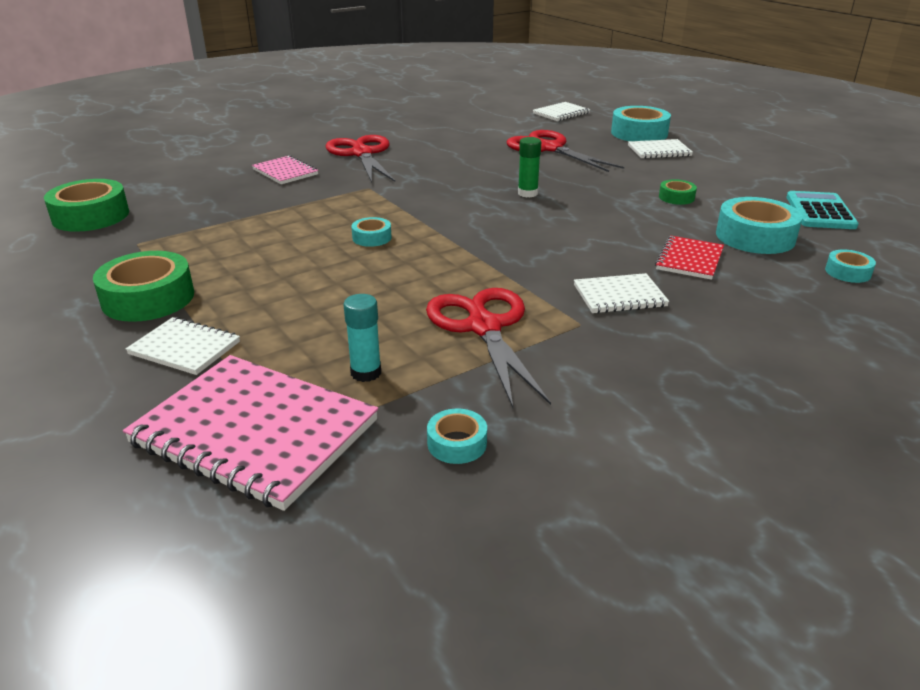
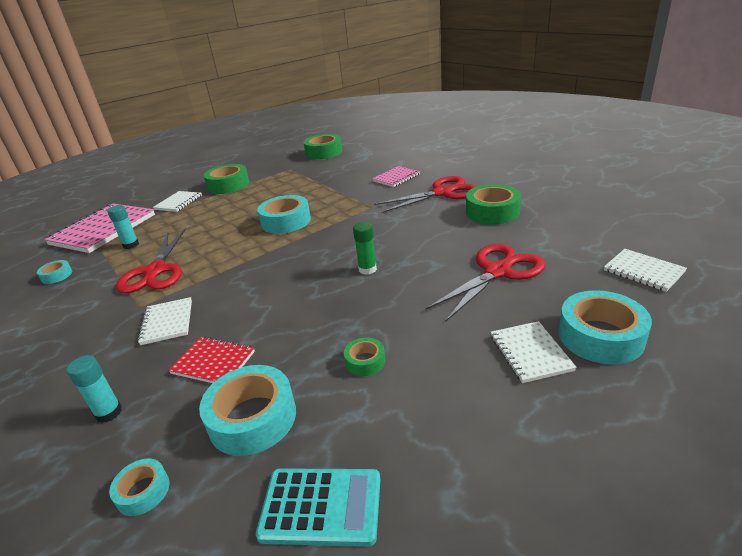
camera: 90 degrees right, 0 degrees up
turquoise tape [351,217,391,247] -> turquoise tape [257,195,311,234], size x1.96
red scissors [426,288,551,408] -> red scissors turned 105 degrees clockwise [116,228,186,293]
none -> turquoise glue stick [66,355,122,423]
none -> green tape [466,184,521,225]

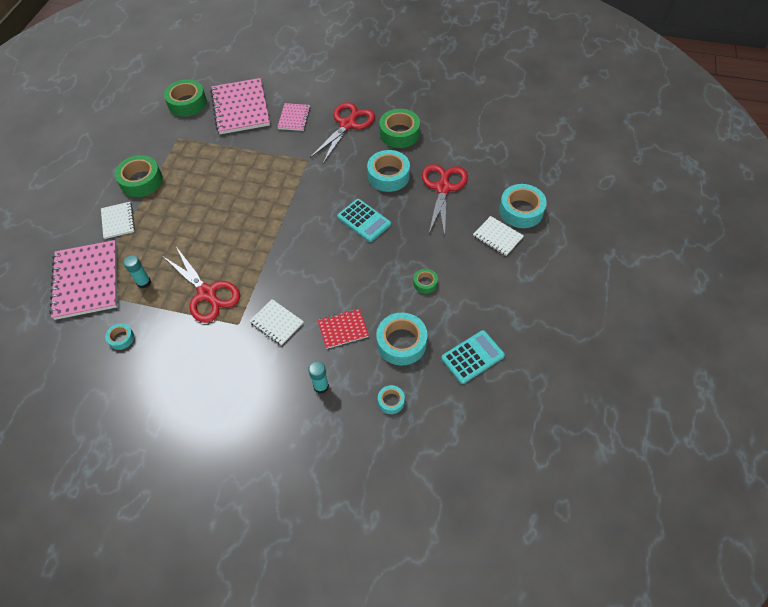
camera: 40 degrees left, 25 degrees up
turquoise tape [257,195,311,234] -> turquoise tape moved to [367,150,410,192]
green glue stick [353,222,377,275] -> turquoise calculator [337,199,391,242]
white notebook [604,249,687,292] -> none
none -> pink notebook [211,78,270,134]

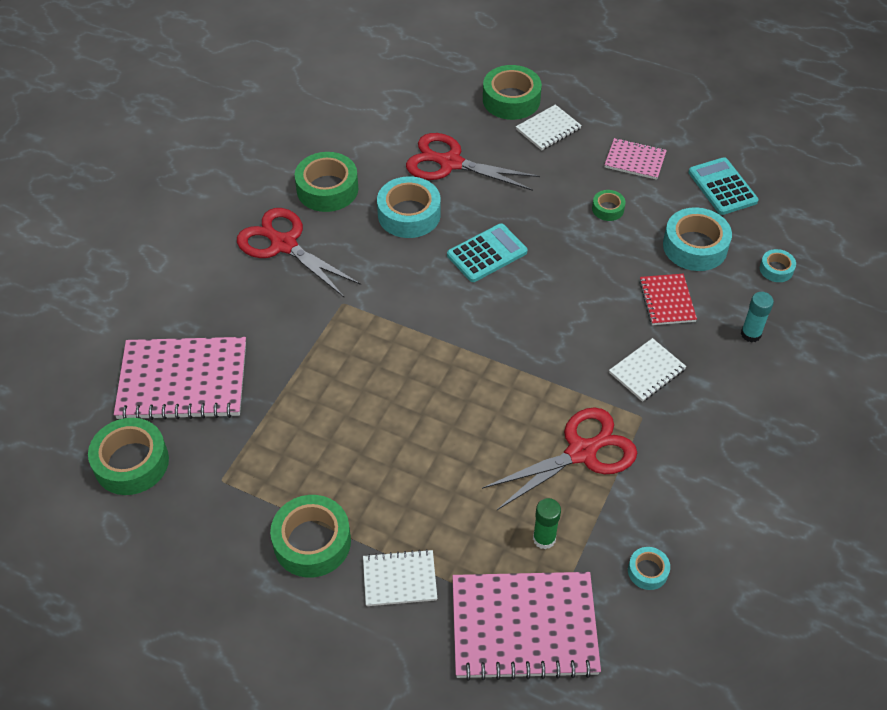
camera: 80 degrees left, 5 degrees down
turquoise glue stick [123,255,151,289] -> green glue stick [533,498,561,549]
pink notebook [277,103,311,131] -> pink notebook moved to [604,138,667,180]
turquoise tape [499,184,547,228] -> green tape [483,65,542,120]

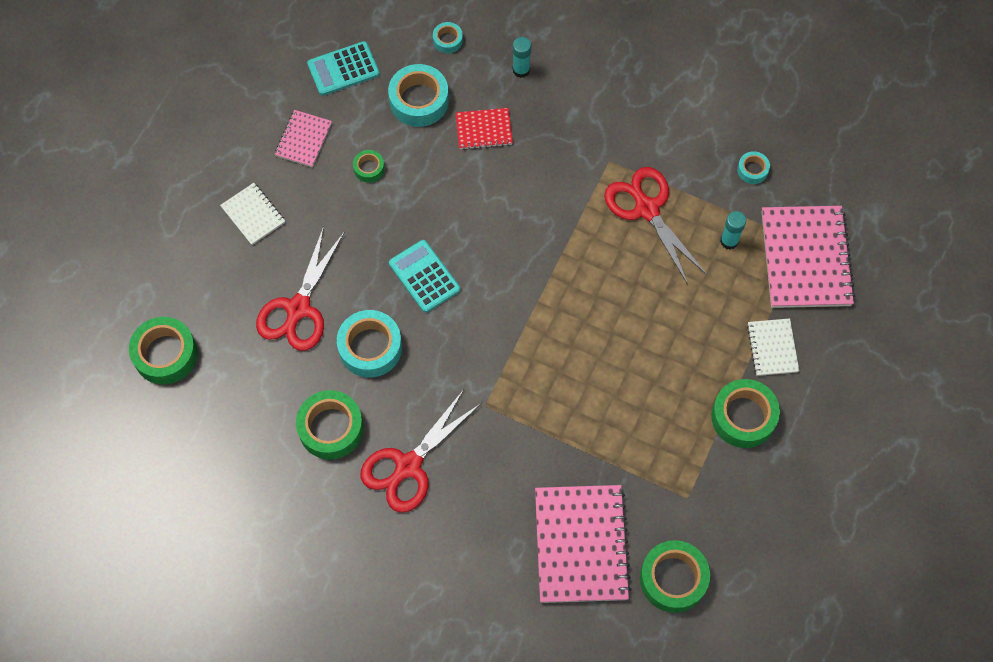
camera: 90 degrees left, 15 degrees up
green tape [483,65,542,120] -> green tape moved to [129,317,198,384]
green glue stick [533,498,561,549] -> turquoise glue stick [720,211,746,250]
white notebook [609,338,687,402] -> none

